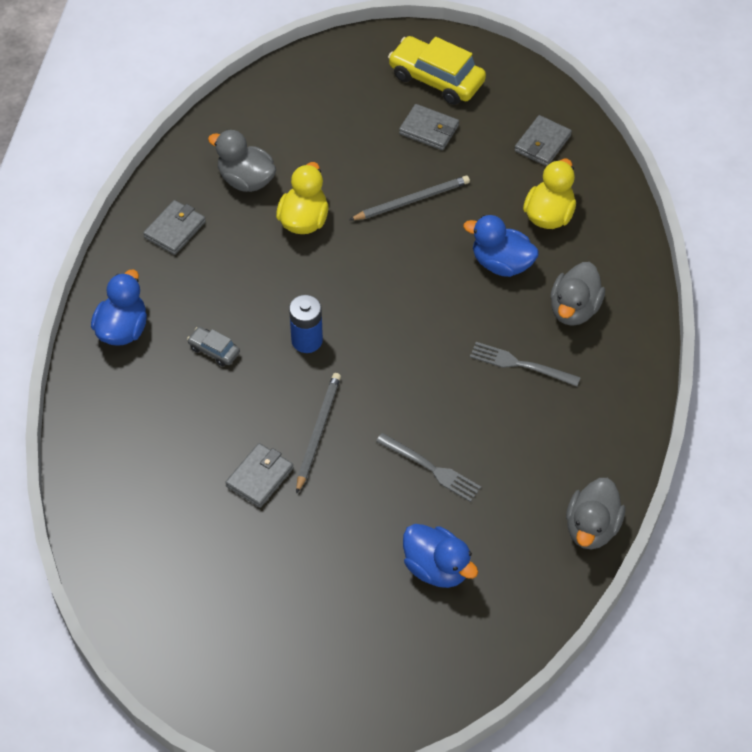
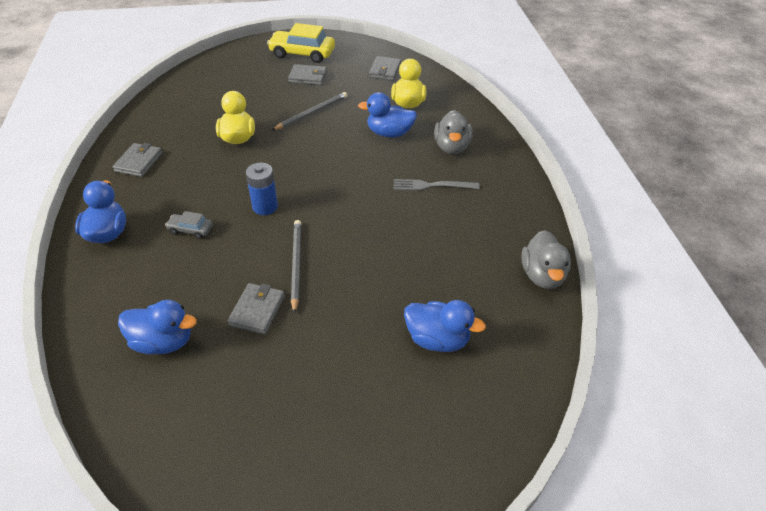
camera: 20 degrees left, 10 degrees down
grey duck [208,130,276,192] -> none
grey fork [376,433,481,502] -> none
none -> blue duck [118,300,197,354]

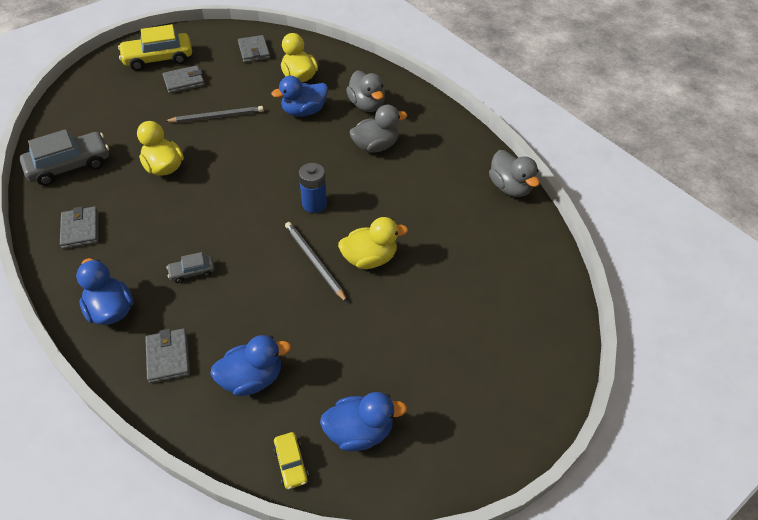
camera: 30 degrees left, 5 degrees up
grey wallet [228,283,285,334] -> grey wallet moved to [145,328,190,383]
blue battery [246,163,278,215] -> blue battery moved to [299,163,327,213]
grey pencil [272,92,347,130] -> grey pencil turned 60 degrees clockwise [164,106,264,123]
grey fork [394,179,480,190] -> grey duck [349,105,407,153]
blue duck [404,300,486,352] -> blue duck moved to [320,392,407,451]
none -> grey car [20,129,109,186]
none -> yellow car [273,432,309,489]
none -> yellow duck [338,217,408,269]

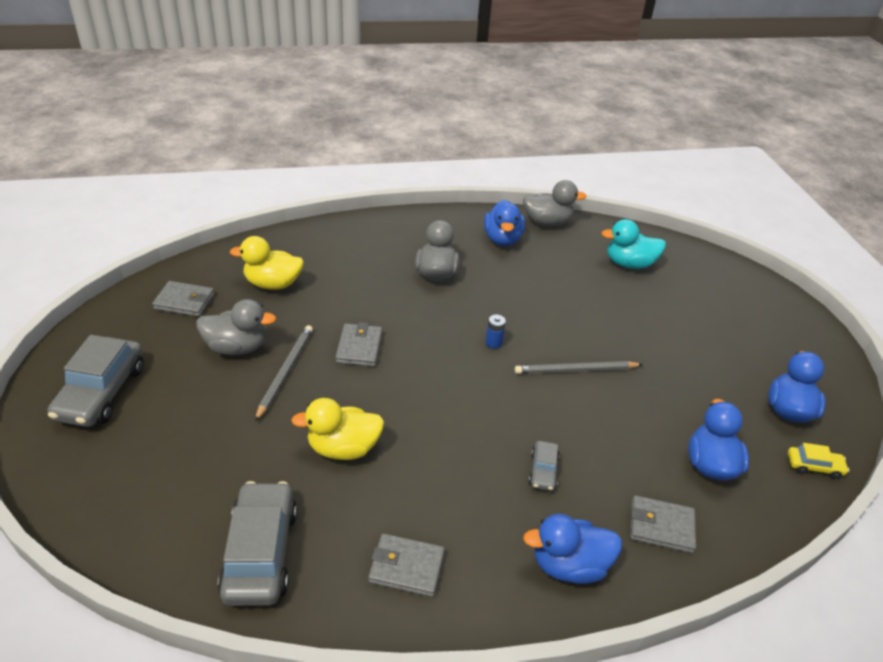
camera: 65 degrees left, 10 degrees down
yellow car [118,24,192,71] -> grey car [48,335,144,427]
grey wallet [162,65,205,93] -> grey wallet moved to [335,322,382,367]
blue duck [271,76,328,117] -> blue duck moved to [484,200,525,246]
blue battery [299,163,327,213] -> blue battery [486,315,506,349], size x0.58
yellow duck [338,217,408,269] -> none
grey duck [346,71,385,112] -> grey duck moved to [196,299,276,355]
none -> turquoise duck [601,219,666,269]

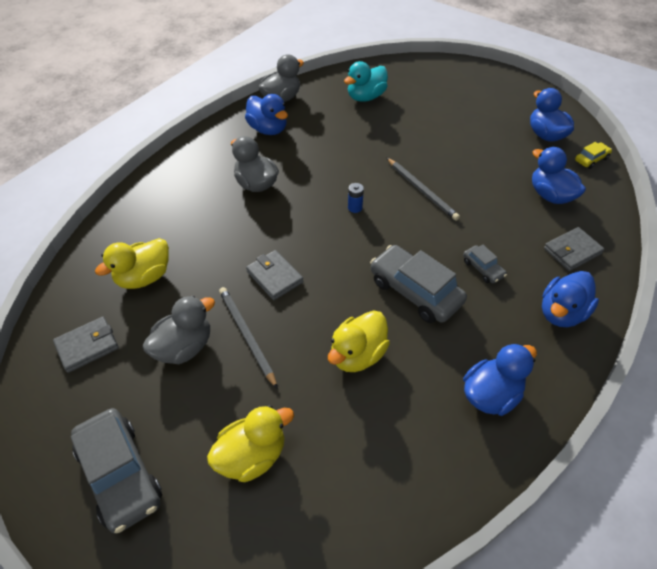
camera: 40 degrees left, 10 degrees up
grey car [218,481,297,606] -> grey car moved to [370,245,467,323]
grey wallet [368,534,445,597] -> blue duck [463,343,537,416]
grey pencil [515,361,643,374] -> grey pencil turned 75 degrees counterclockwise [387,158,460,221]
none -> yellow duck [207,405,294,482]

